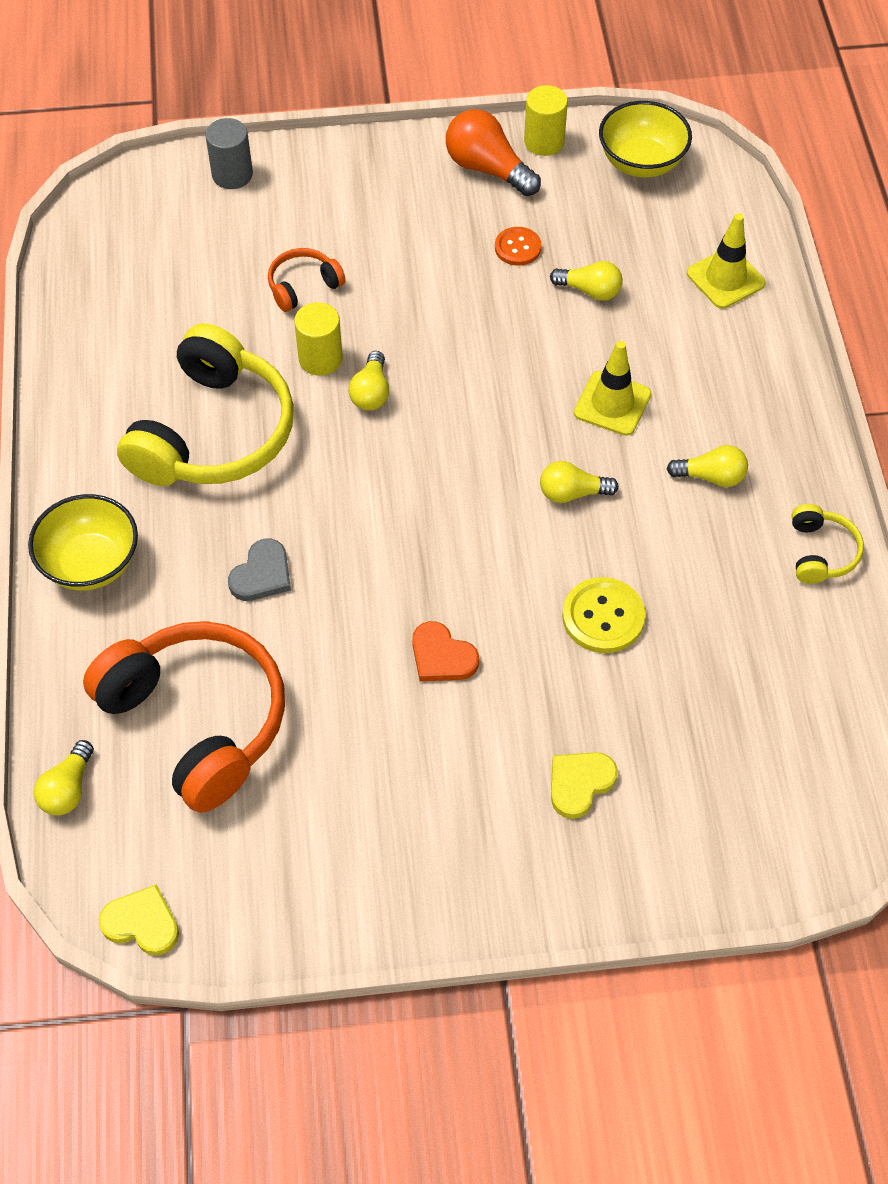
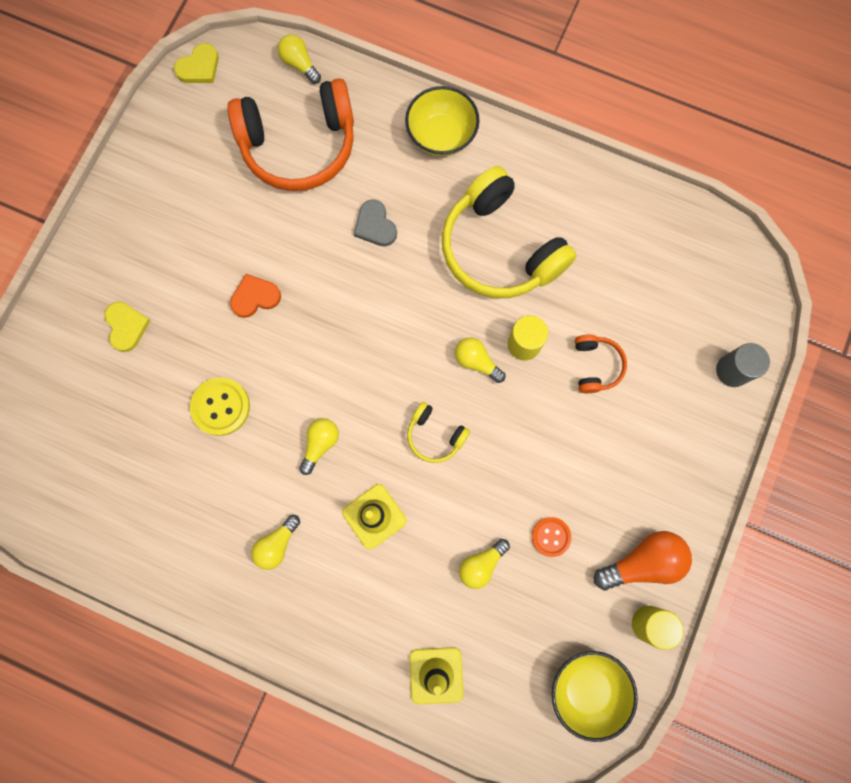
camera: 120 degrees right, 20 degrees up
yellow headphones [792,504,864,584] -> yellow headphones moved to [407,402,470,463]

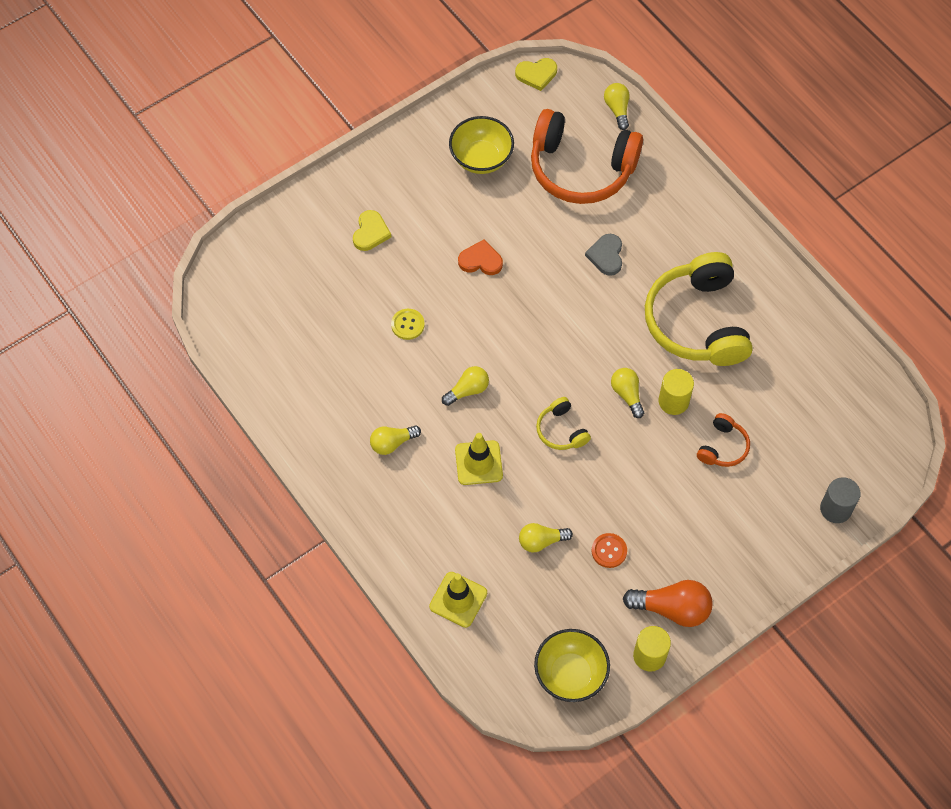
camera: 30 degrees right, 15 degrees down
yellow button [190,377,250,436] -> yellow button [391,309,425,340], size x0.65
yellow bowl [405,86,480,157] -> yellow bowl moved to [449,116,514,174]

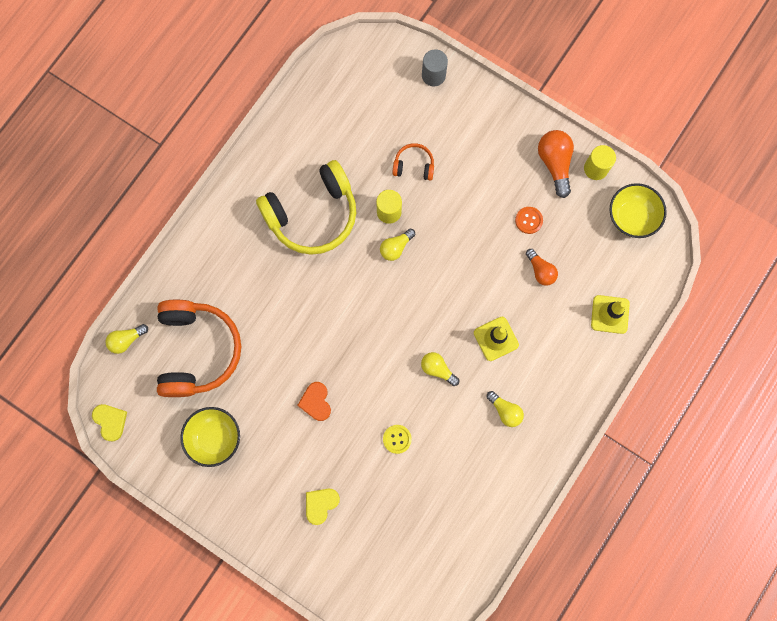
camera: 110 degrees left, 15 degrees up
yellow heart [353,210,391,251] -> yellow heart turned 45 degrees counterclockwise [306,488,340,525]
yellow light bulb [519,523,573,552] -> orange light bulb [526,249,558,286]
yellow headphones [536,397,591,450] -> none
grey heart [585,234,622,276] -> none

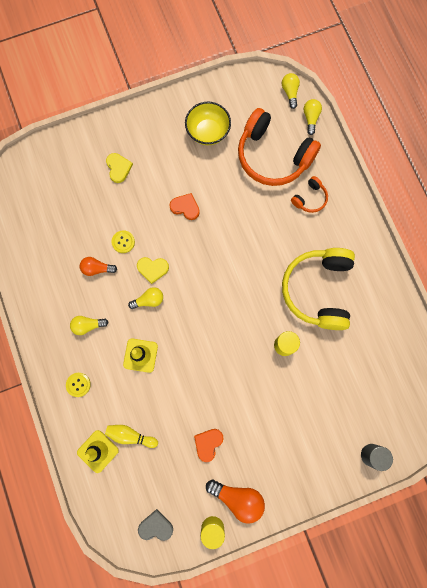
camera: 125 degrees right, 0 degrees up
yellow heart [92,404,127,441] -> yellow heart moved to [137,257,169,284]
yellow light bulb [380,229,415,261] -> yellow light bulb moved to [282,73,300,109]
orange headphones [392,143,434,181] -> orange headphones moved to [291,176,328,213]
orange button [515,207,543,234] -> orange heart [194,429,223,462]
orange light bulb [526,249,558,286] -> orange light bulb moved to [80,257,117,276]
yellow bowl [610,183,667,238] -> grey heart [138,509,173,541]
none -> yellow button [66,373,91,397]
none -> yellow bowling pin [105,425,158,448]

